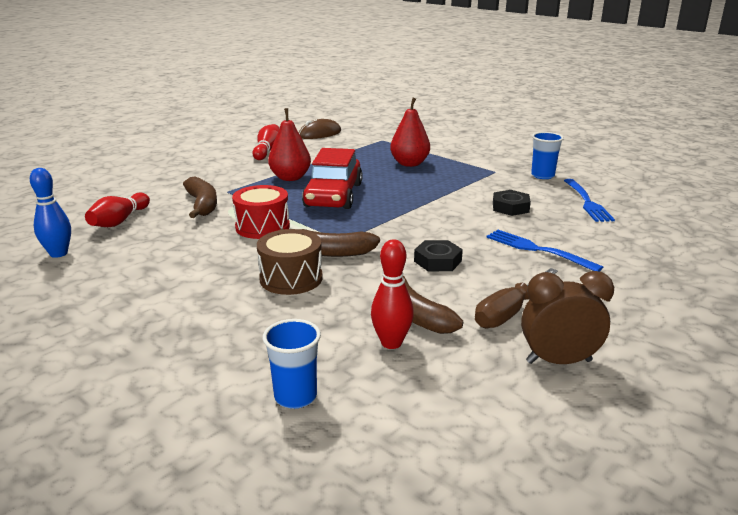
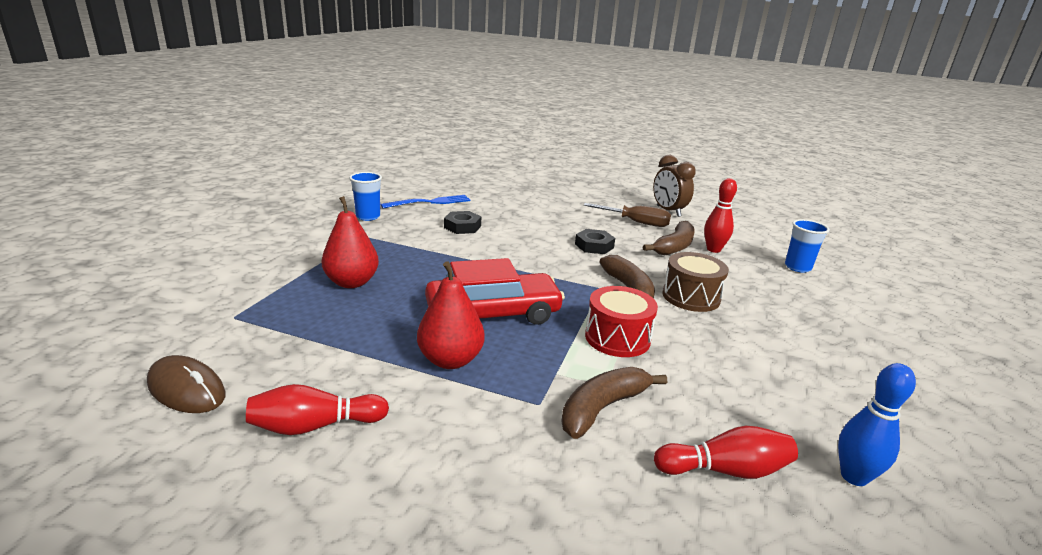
camera: 115 degrees left, 0 degrees up
blue fork [486,230,603,271] -> none

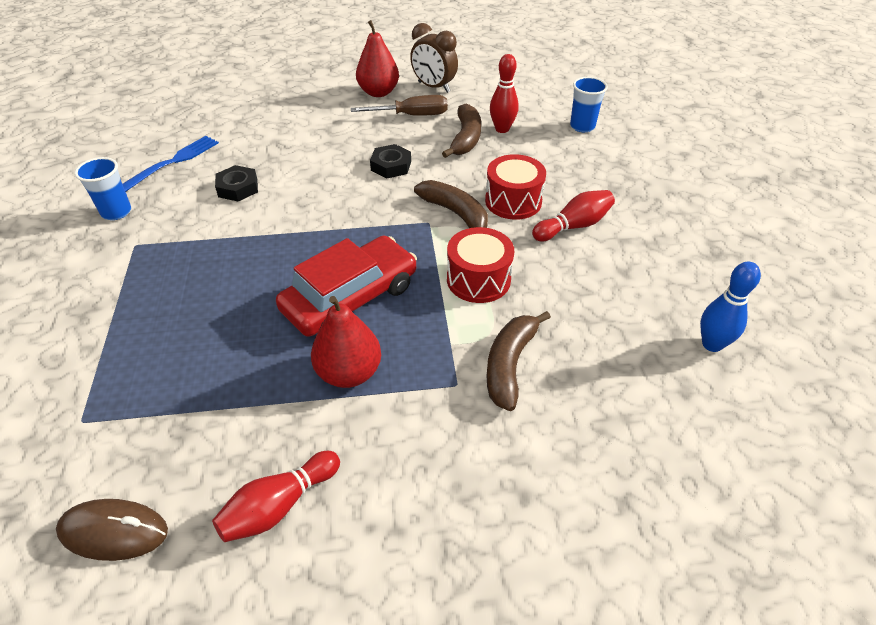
camera: 25 degrees left, 20 degrees up
red pear [321,196,379,288] -> red pear moved to [356,20,399,97]
red bowling pin [654,426,798,479] -> red bowling pin moved to [532,190,615,241]
brown drum [662,252,729,312] -> red drum [485,154,546,220]

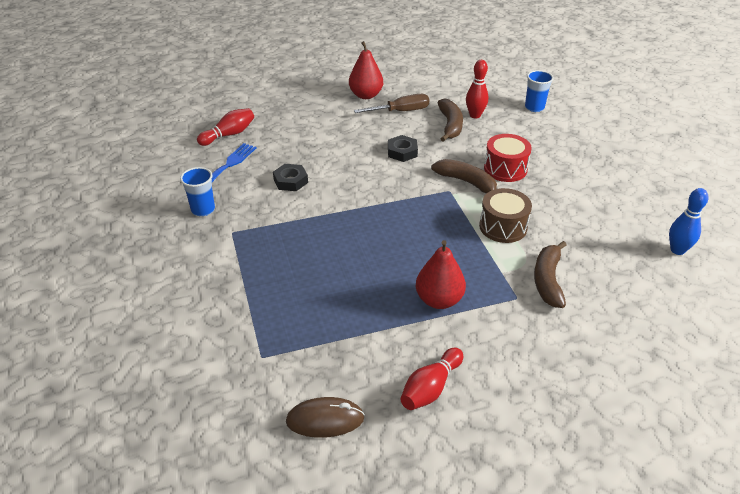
camera: 10 degrees left, 5 degrees down
red car [276,236,417,337] -> none
brown clock [410,23,458,93] -> none
red drum [447,227,514,303] -> brown drum [479,188,532,243]
red bowling pin [532,190,615,241] -> red bowling pin moved to [197,108,254,146]

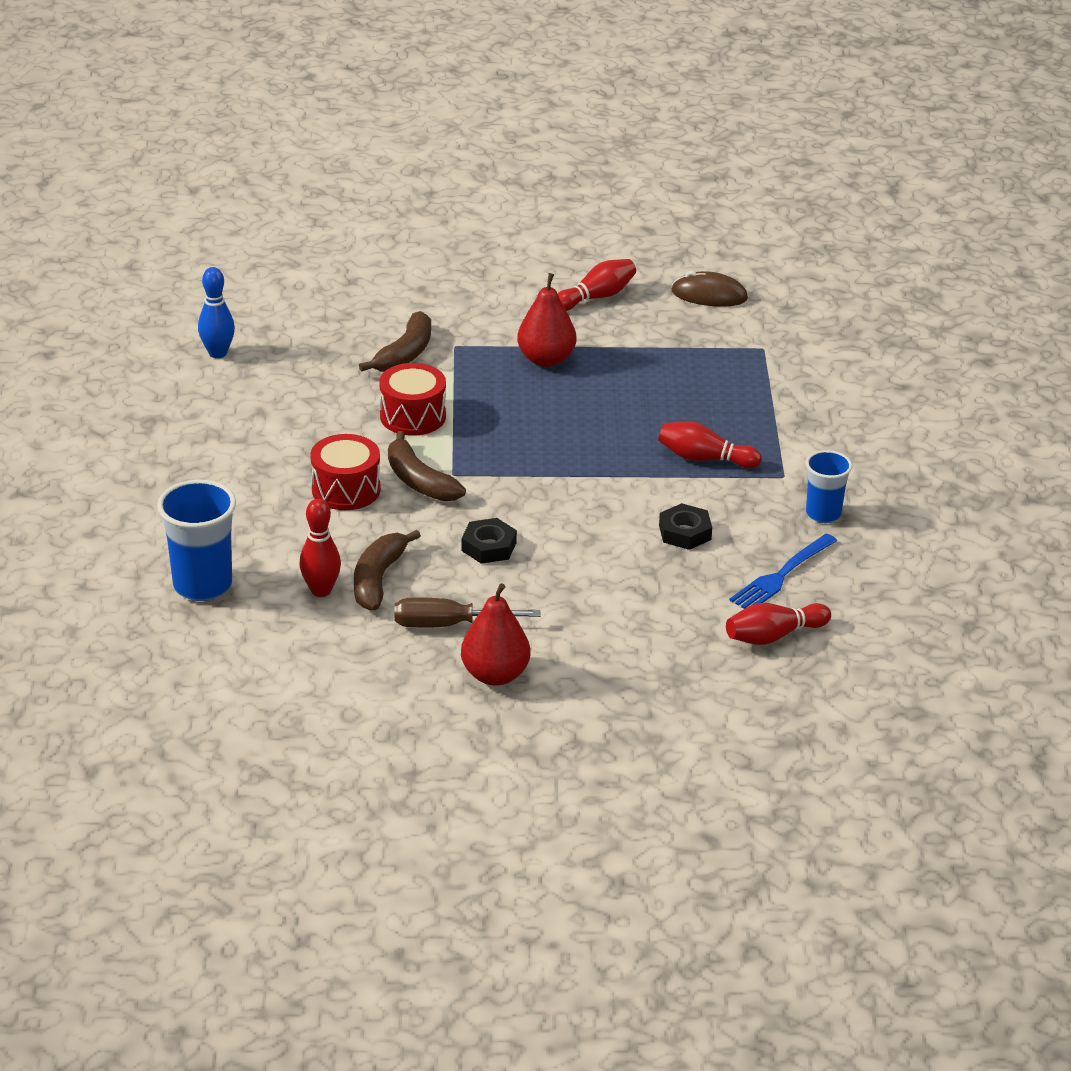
camera: 165 degrees left, 5 degrees down
brown drum [479,188,532,243] -> red drum [379,363,446,436]
blue cup [525,70,554,112] -> blue cup [157,479,236,601], size x1.59
none -> red bowling pin [658,421,762,469]

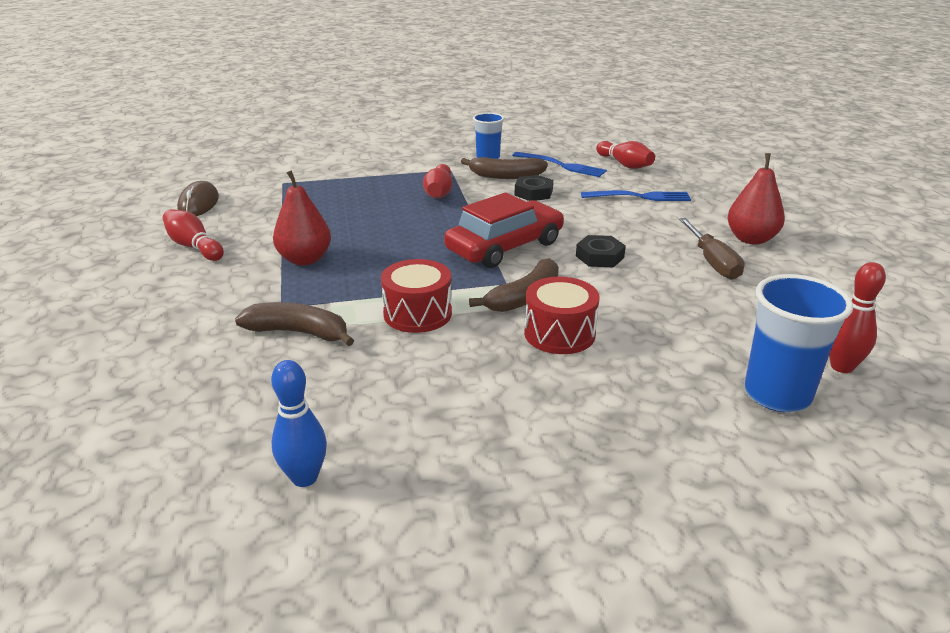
camera: 100 degrees left, 5 degrees down
red bowling pin [299,499,341,597] -> red bowling pin moved to [829,262,886,373]
brown banana [354,530,421,610] -> brown banana moved to [461,157,548,179]
none -> red car [444,192,564,268]
none -> blue fork [581,190,691,201]

